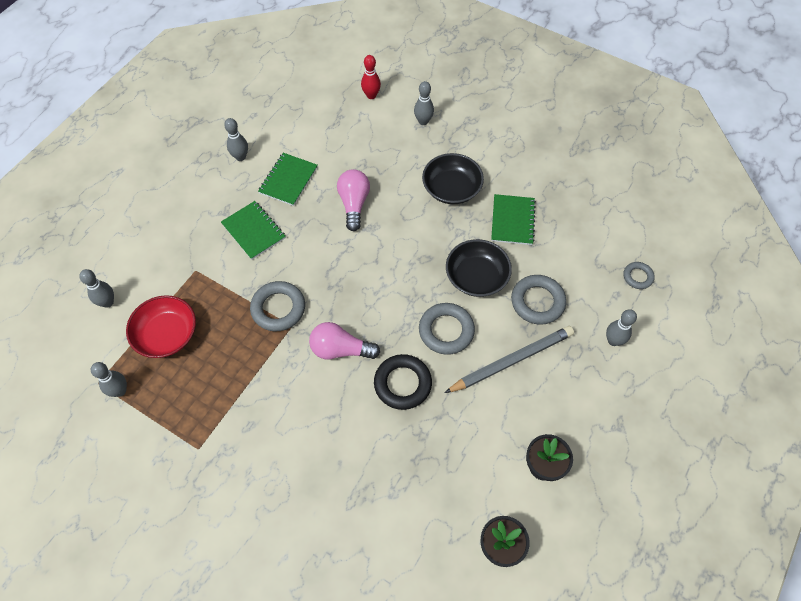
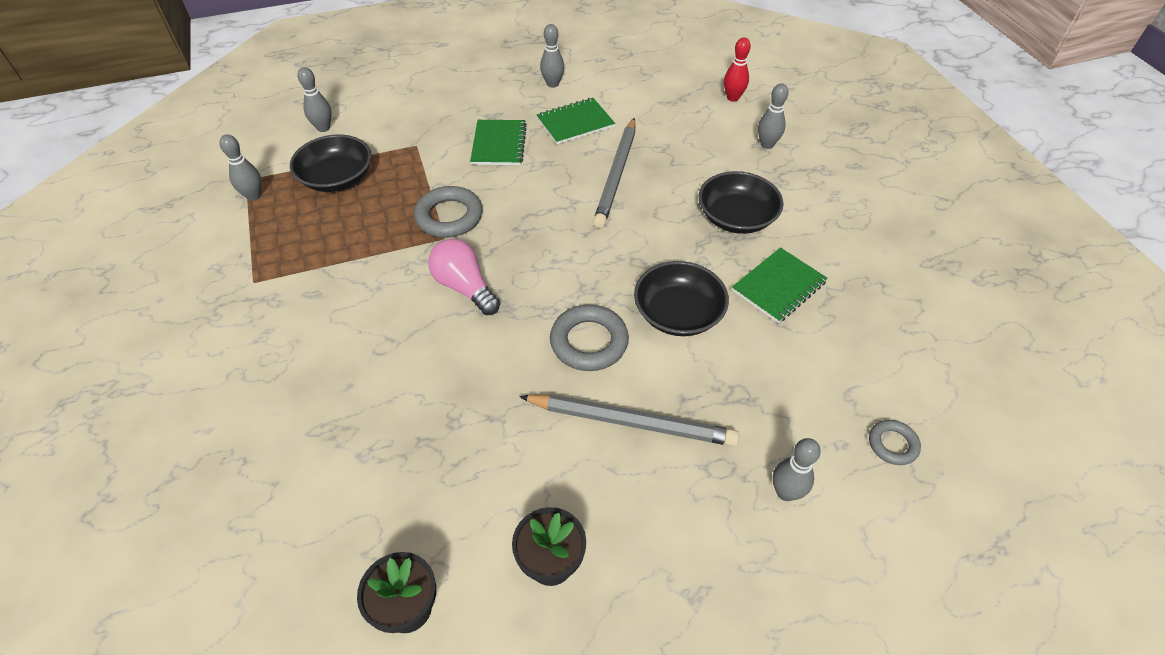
camera: 40 degrees right, 10 degrees down
red bowl [126,295,196,358] -> black bowl [290,135,371,192]
pink light bulb [337,170,370,231] -> grey pencil [593,118,636,228]
black ring [374,354,432,410] -> none
grey ring [511,275,566,325] -> none

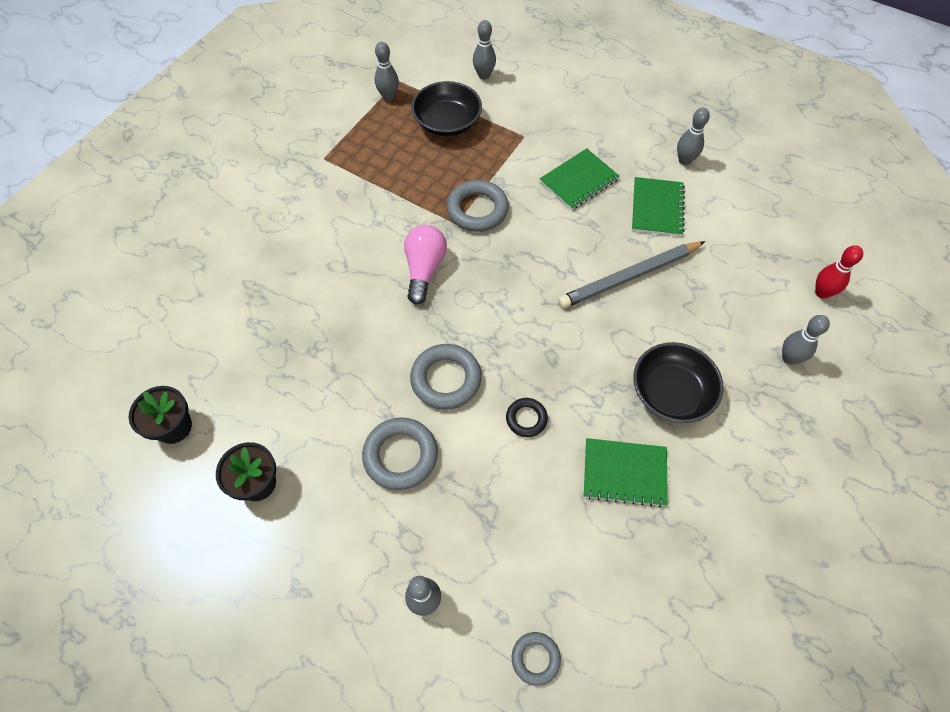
camera: 50 degrees right, 10 degrees up
grey pencil [519,394,739,446] -> grey ring [362,417,438,490]
green notebook [537,98,615,144] -> green notebook turned 75 degrees clockwise [632,177,685,236]
black bowl [634,261,729,336] -> black ring [506,398,548,437]

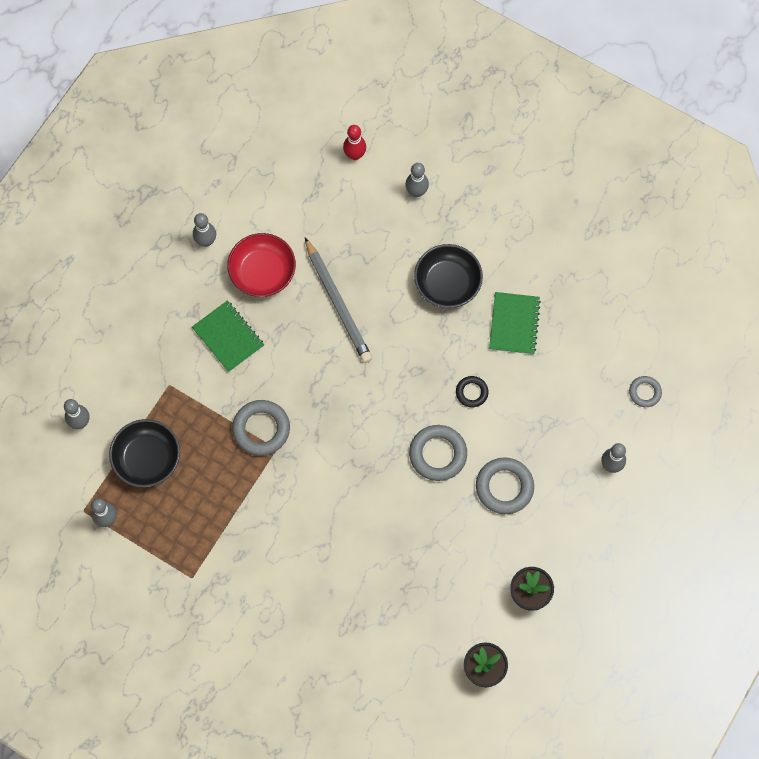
camera: 90 degrees left, 10 degrees up
pink light bulb [404,225,447,304] -> none
green notebook [632,177,685,236] -> red bowl [227,233,296,297]

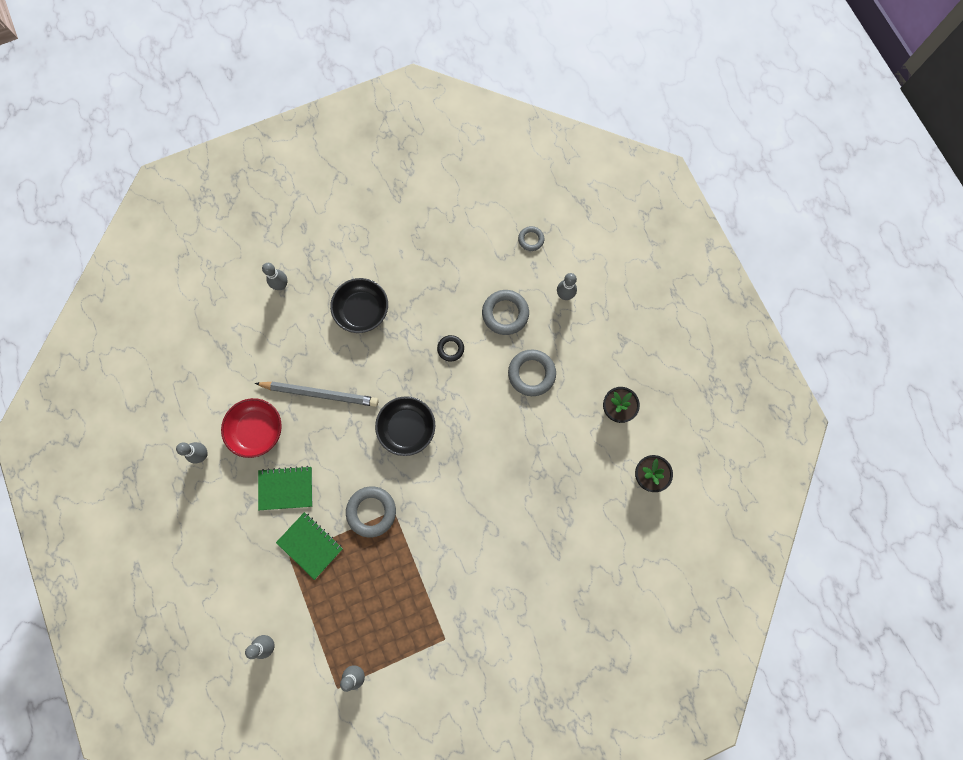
camera: 55 degrees left, 5 degrees up
black bowl [109,419,180,488] -> black bowl moved to [375,396,435,456]
red bowling pin [343,125,366,160] -> none
grey ring [409,425,467,481] -> grey ring moved to [482,290,529,335]
green notebook [489,292,541,355] -> green notebook moved to [276,512,343,580]

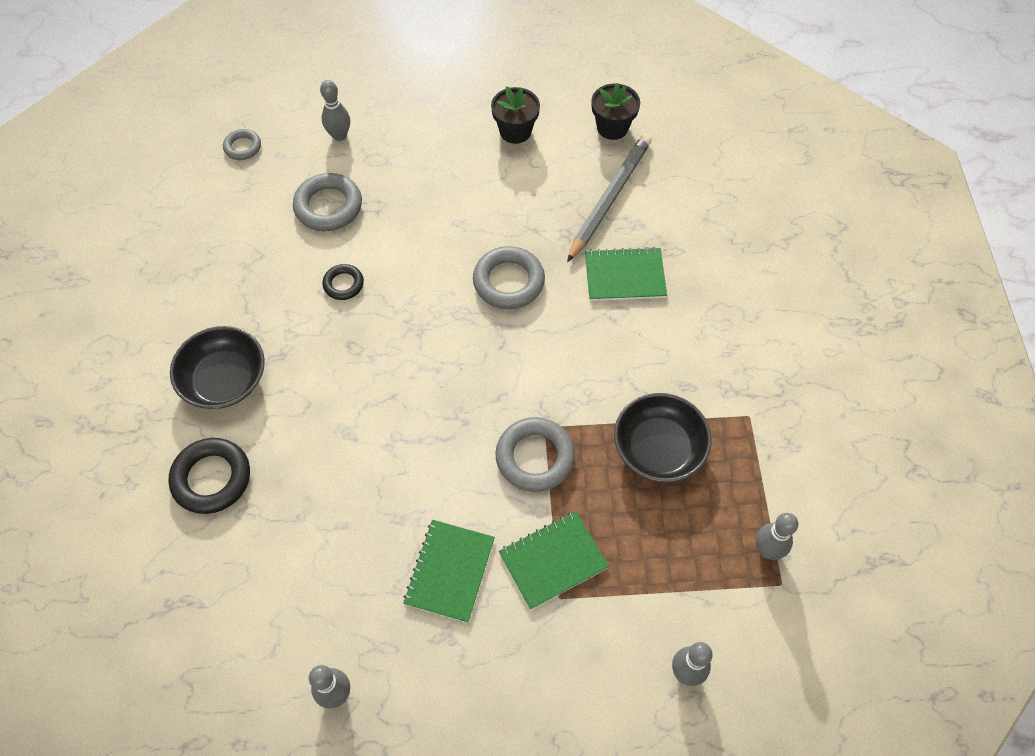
camera: 70 degrees left, 15 degrees down
red bowl [221,398,282,458] -> none
grey pencil [254,382,378,407] -> grey pencil moved to [567,134,652,262]
grey bowling pin [262,263,288,290] -> none
black bowl [375,396,435,456] -> black bowl moved to [614,393,712,482]
grey ring [508,349,556,396] -> grey ring moved to [473,246,545,309]
none -> black ring [168,438,250,514]
none -> green notebook [585,247,667,301]

